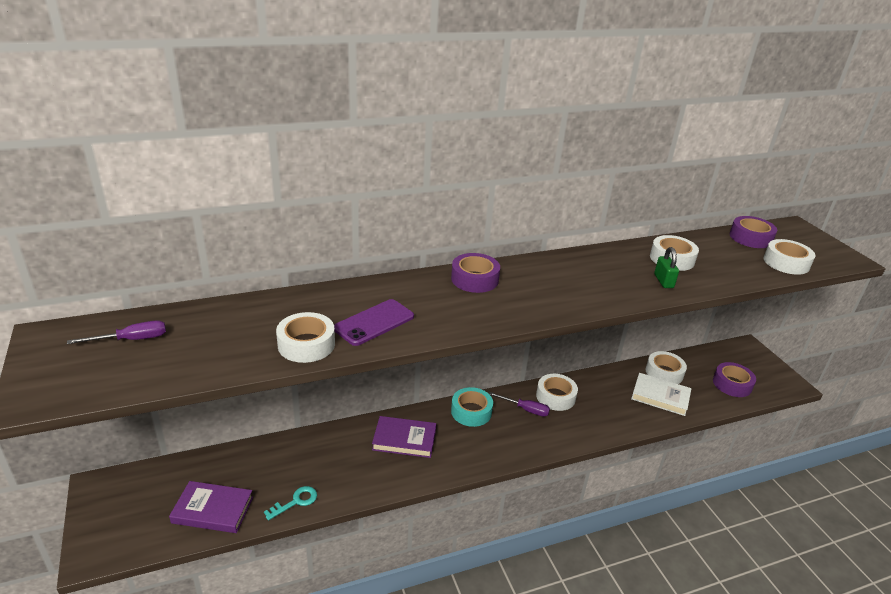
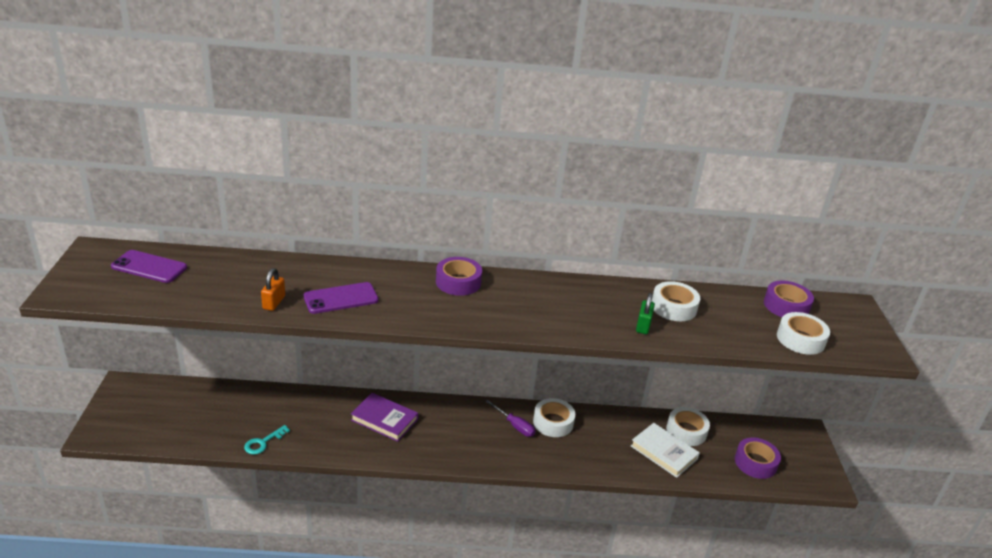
camera: 20 degrees right, 0 degrees up
purple screwdriver [67,320,166,344] -> purple phone [111,250,187,283]
purple book [169,481,253,533] -> none
turquoise key [264,486,317,521] -> turquoise key turned 150 degrees clockwise [244,425,290,455]
white tape [276,312,335,363] -> orange padlock [261,268,285,311]
turquoise tape [451,387,493,427] -> none

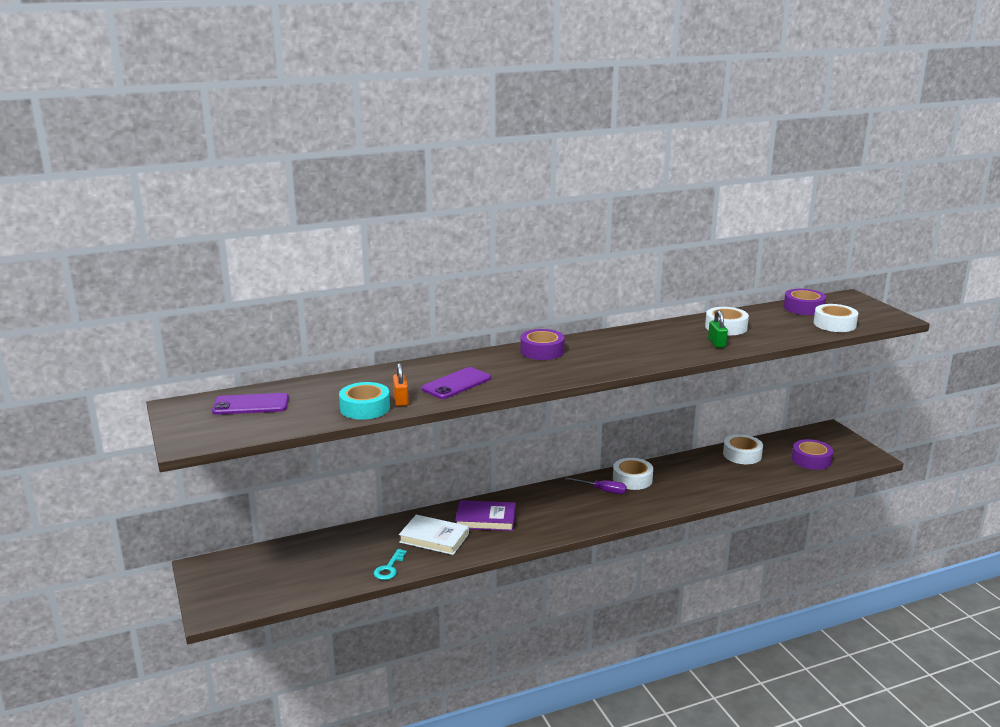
camera: 20 degrees left, 10 degrees down
white book [631,423,700,478] -> white book moved to [399,515,469,555]
none -> turquoise tape [339,382,390,420]

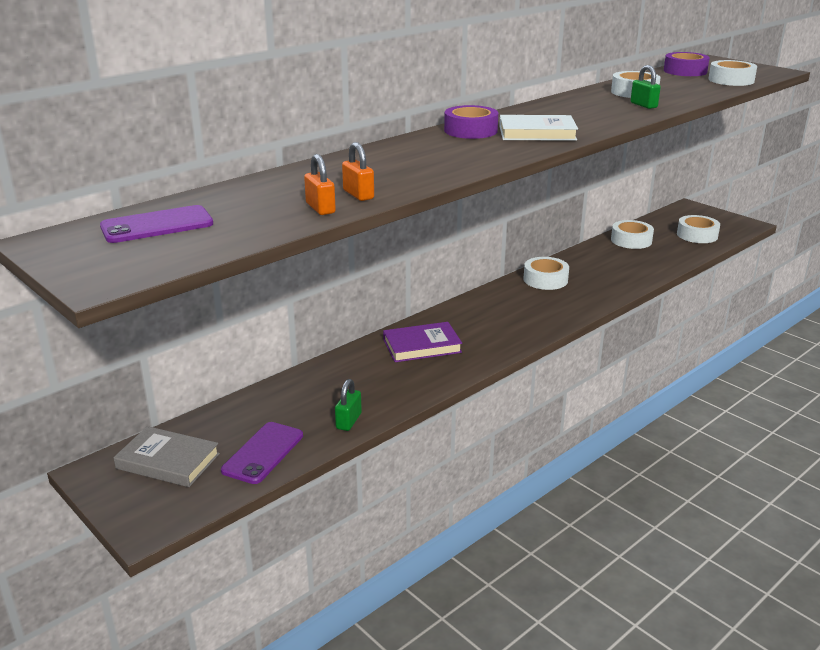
camera: 20 degrees left, 5 degrees up
turquoise tape [339,382,390,420] -> orange padlock [304,154,336,215]
turquoise key [374,549,407,580] -> green padlock [335,379,362,431]
white book [399,515,469,555] -> white book moved to [499,115,578,141]
purple phone [422,367,491,399] -> purple phone moved to [221,422,303,484]
purple screwdriver [565,477,627,494] -> none
purple tape [792,439,833,470] -> white tape [677,215,720,243]
none -> grey book [114,426,220,487]

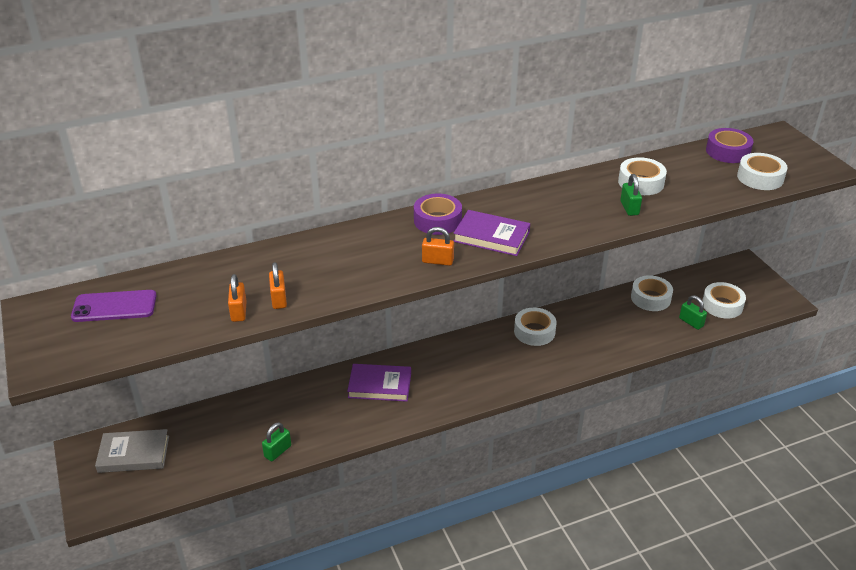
camera: 20 degrees right, 10 degrees up
grey book [114,426,220,487] -> grey book turned 45 degrees counterclockwise [95,429,169,473]
purple phone [221,422,303,484] -> none
white book [499,115,578,141] -> purple book [454,210,530,256]
none -> orange padlock [422,227,454,266]
none -> green padlock [679,295,707,330]

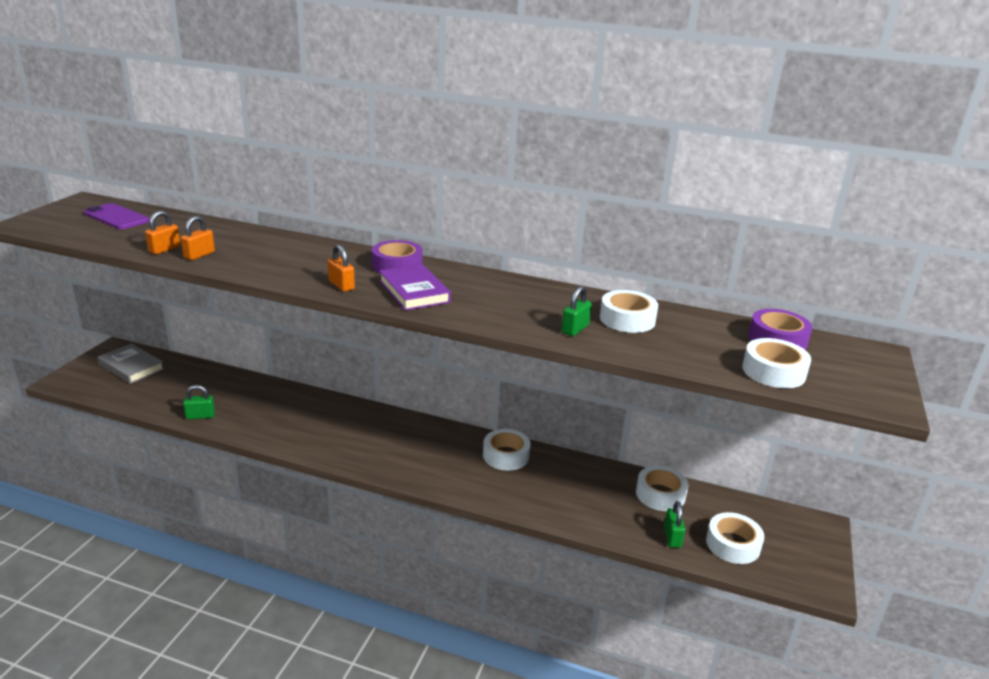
camera: 40 degrees right, 10 degrees down
purple book [347,364,411,402] -> none

